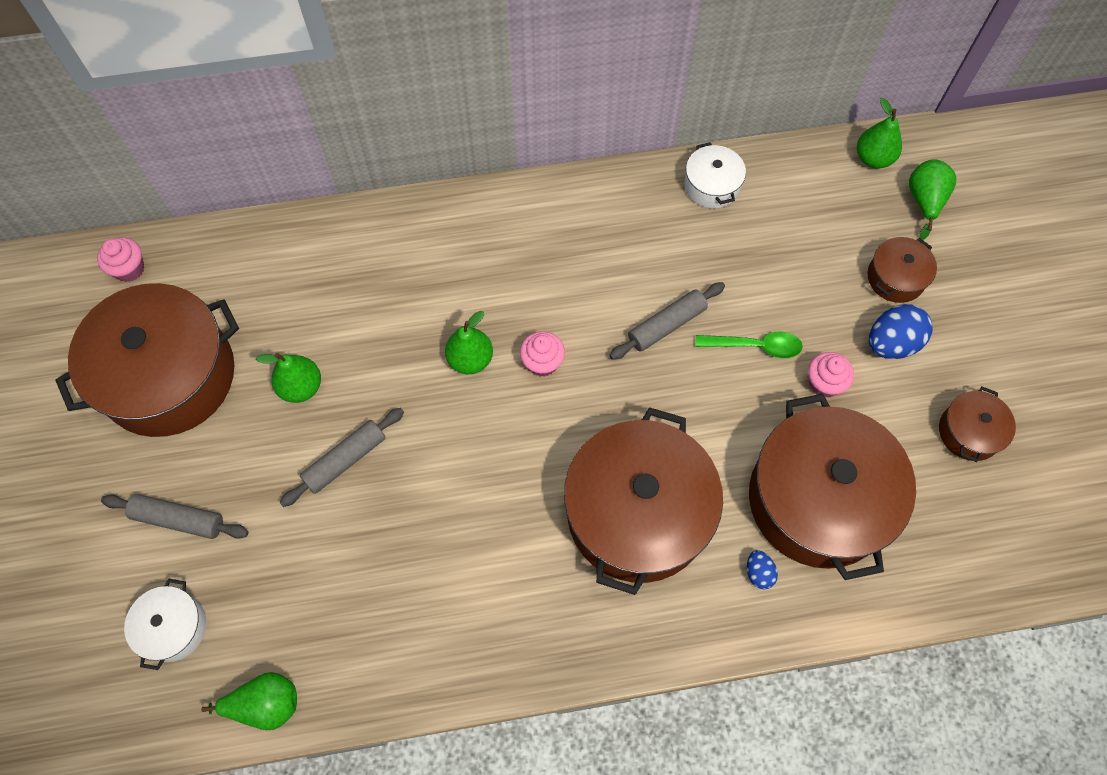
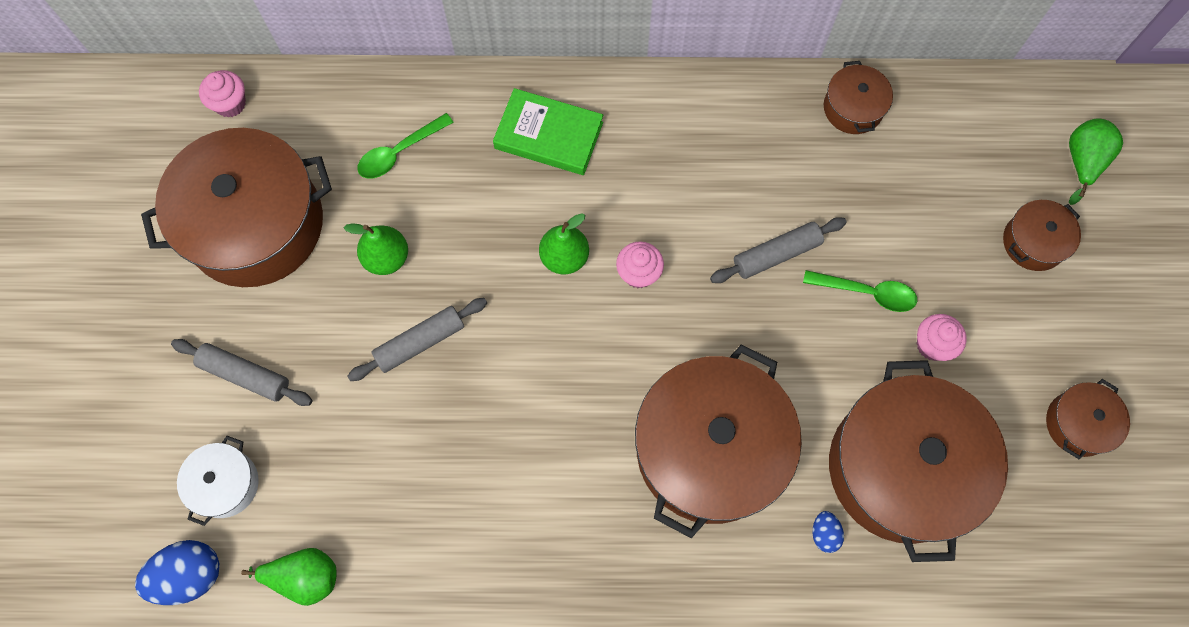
camera: 10 degrees right, 5 degrees up
white pot [684,142,746,208] -> brown pot [824,61,893,134]
green pear [857,98,902,168] -> none
blue egg [869,304,933,359] -> blue egg moved to [135,540,220,605]
none -> green spoon [357,113,454,179]
none -> green book [493,88,603,175]

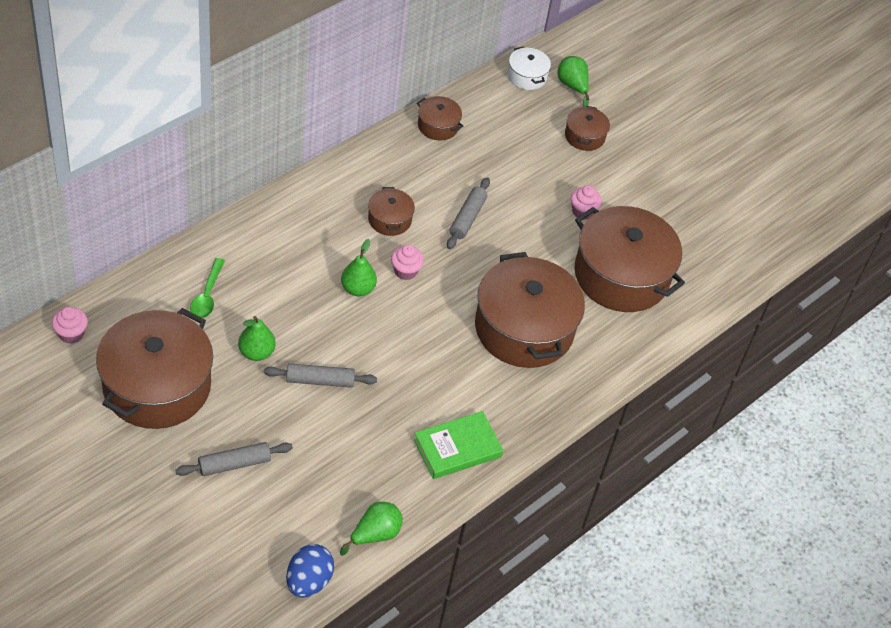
camera: 50 degrees left, 20 degrees down
white pot [177,436,259,526] -> white pot moved to [508,46,551,90]
grey rolling pin [348,298,487,381] -> grey rolling pin turned 75 degrees clockwise [264,363,377,388]
green book [493,88,603,175] -> green book moved to [414,411,503,479]
green spoon [803,270,917,312] -> none
blue egg [812,511,844,553] -> none
brown pot [1046,379,1130,460] -> brown pot moved to [368,187,415,236]

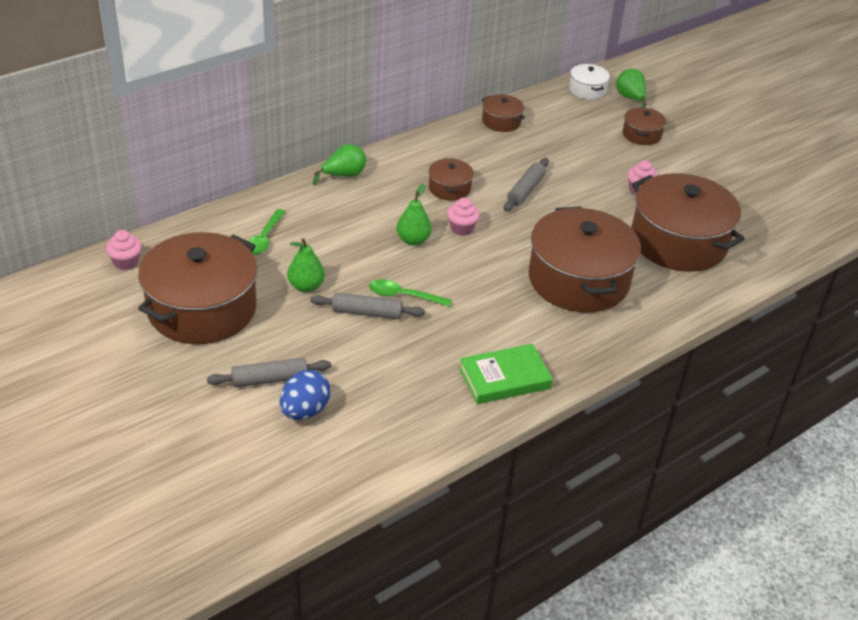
camera: 10 degrees right, 10 degrees down
blue egg [286,544,334,598] -> blue egg moved to [280,370,331,420]
green pear [340,502,403,556] -> green pear moved to [313,144,366,185]
none -> green spoon [369,279,452,307]

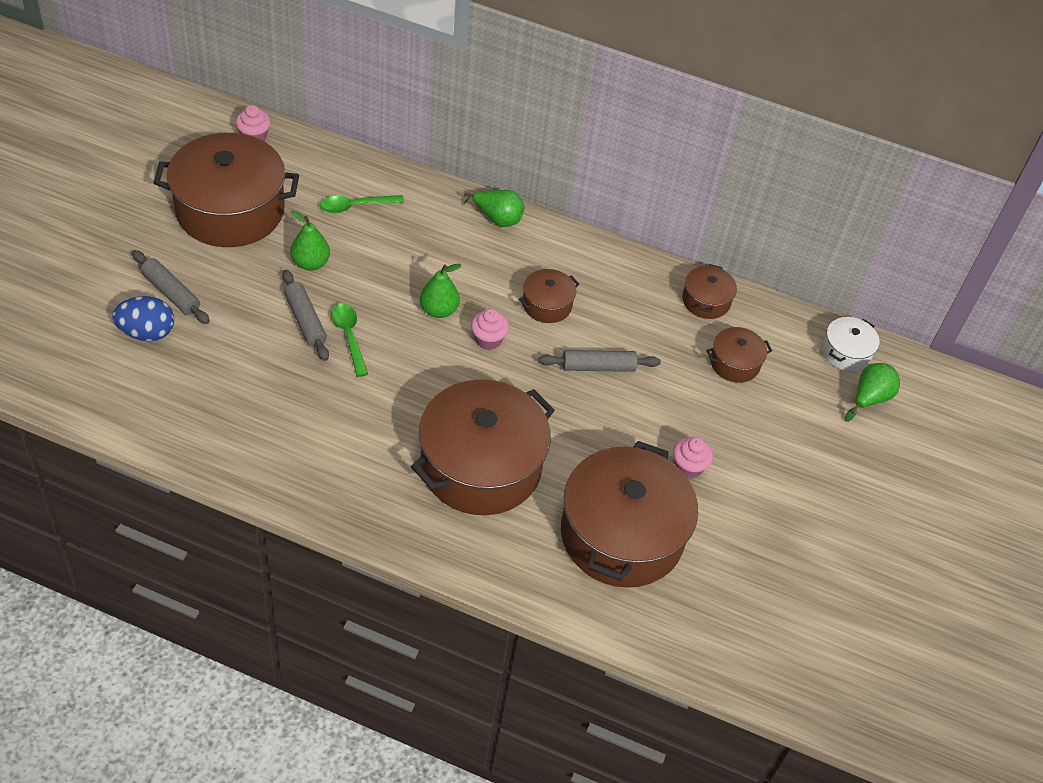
camera: 55 degrees right, 10 degrees up
green book [459,344,553,404] -> none
brown pot [623,107,666,145] -> brown pot moved to [707,327,772,383]

